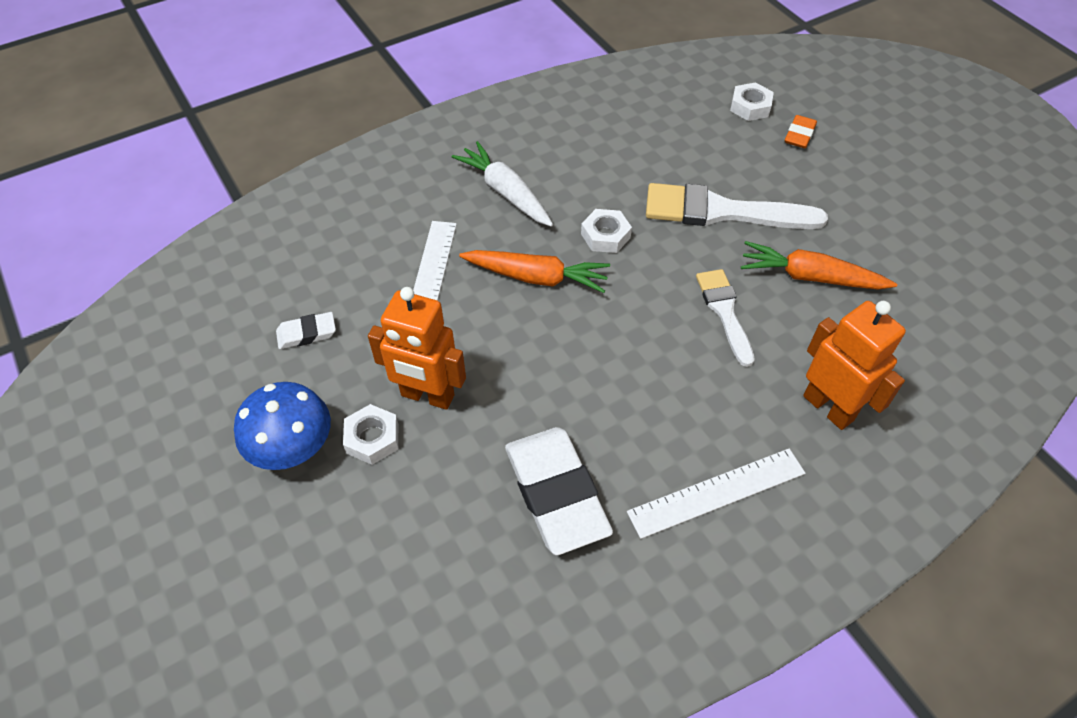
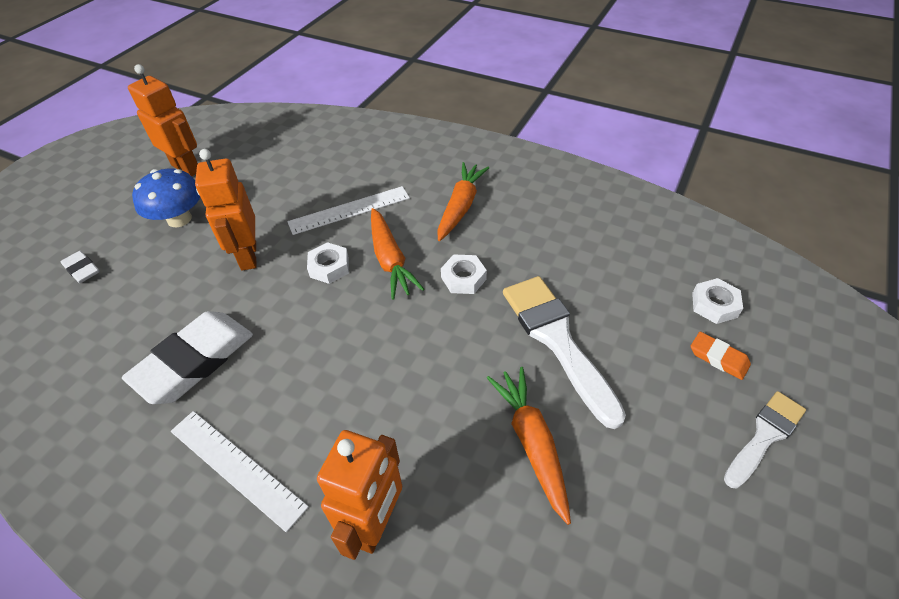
camera: 60 degrees right, 5 degrees down
white eraser [276,312,336,349] -> white eraser moved to [61,251,100,283]
white nut [343,404,398,465] -> white nut moved to [307,242,349,284]
white carrot [452,141,553,227] -> orange carrot [437,162,489,241]
white brush [696,269,755,367] -> white brush moved to [724,391,806,489]
orange eraser [785,115,817,148] -> orange eraser turned 45 degrees clockwise [691,332,751,380]
none -> orange robot [128,64,198,176]

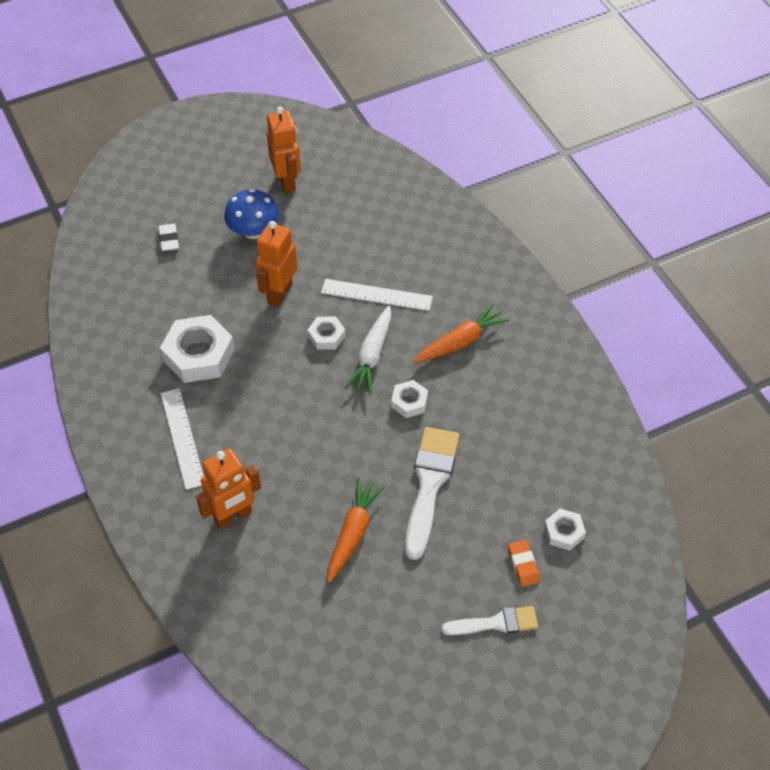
camera: 35 degrees right, 5 degrees up
white eraser [122,311,253,404] -> white nut [160,315,235,383]
orange carrot [371,208,424,300] -> white carrot [344,306,391,395]

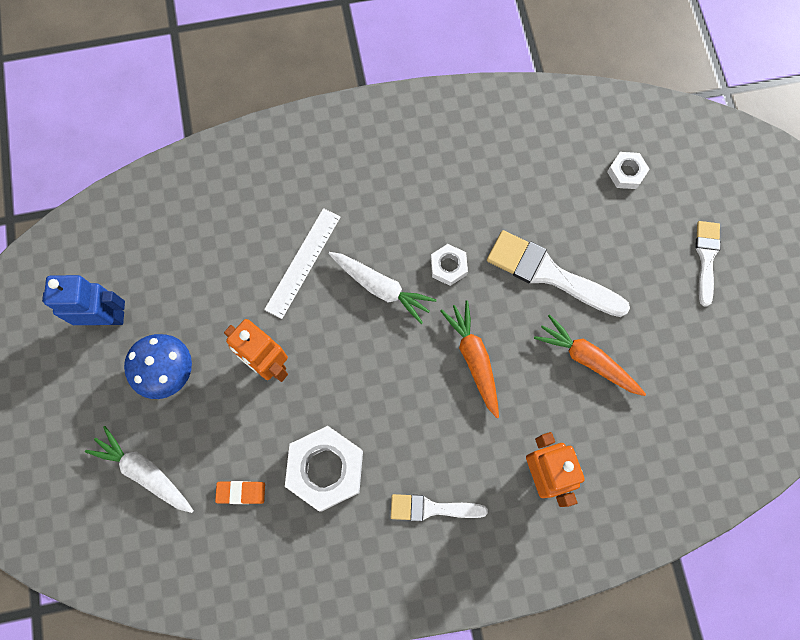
camera: 75 degrees left, 20 degrees up
white eraser [158,224,179,251] -> white carrot [85,426,194,513]
white ruler [161,388,204,490] -> white brush [391,494,488,521]
orange robot [267,107,301,193] -> blue robot [42,275,125,325]
white nut [308,317,345,350] -> none
orange carrot [413,303,509,363] -> orange carrot moved to [440,300,499,418]
orange eraser [508,540,540,587] -> orange eraser moved to [215,481,265,504]

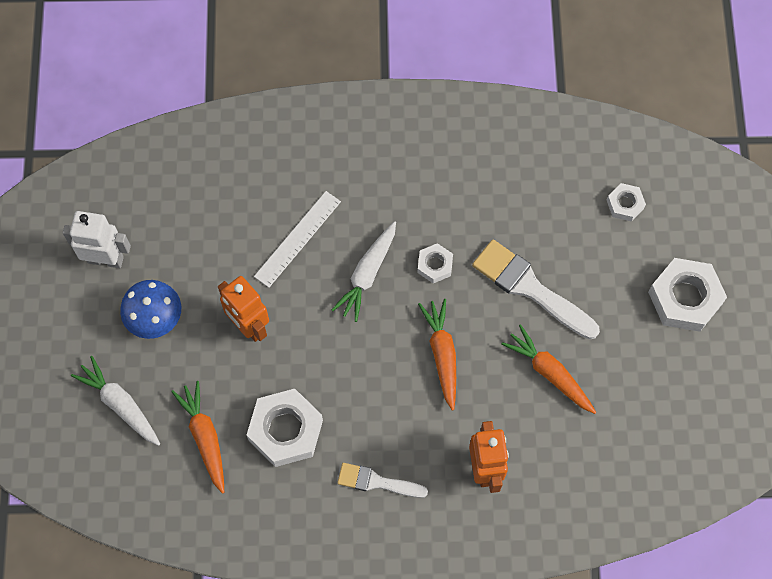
camera: 10 degrees right, 5 degrees down
blue robot [42,275,125,325] -> white robot [63,211,131,268]
orange eraser [215,481,265,504] -> orange carrot [171,381,224,494]
white carrot [329,252,437,324] -> white carrot turned 75 degrees clockwise [332,221,396,322]
white brush [695,221,721,307] -> white nut [648,258,727,332]

